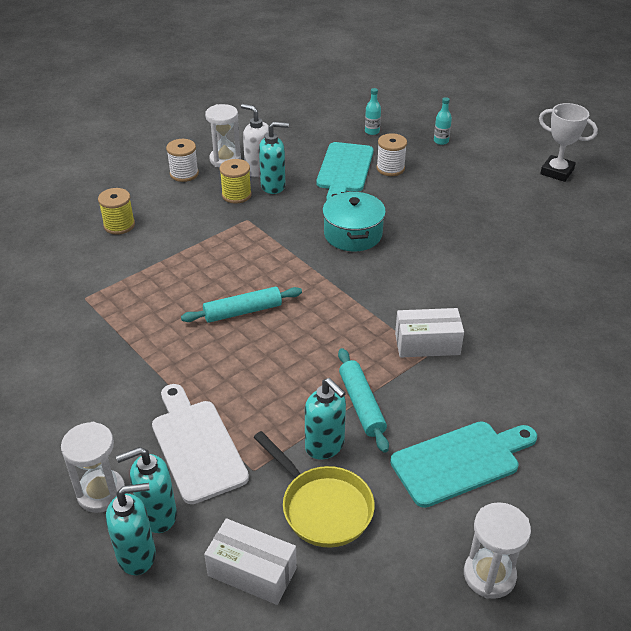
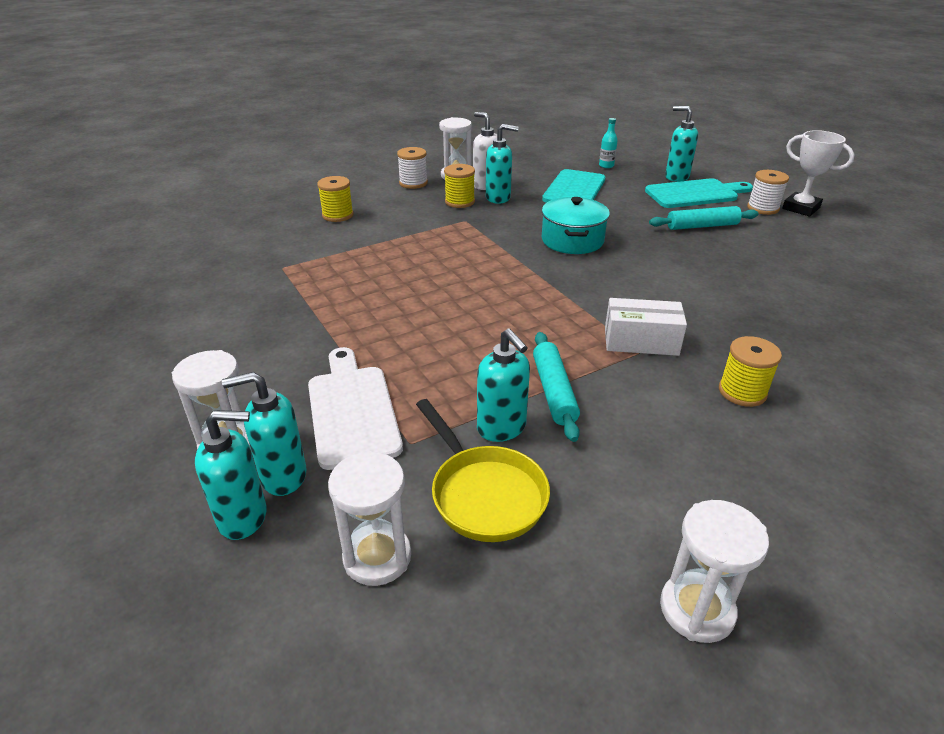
camera: 10 degrees right, 5 degrees down
turquoise rolling pin [181,287,302,323] -> turquoise rolling pin moved to [649,206,759,230]
white box [204,518,297,605] -> white hourglass [328,451,411,586]
white spool [376,133,407,176] -> white spool moved to [747,170,789,215]
turquoise cutting board [390,421,537,508] -> turquoise cutting board moved to [645,178,753,208]
turquoise bottle [434,97,452,145] -> turquoise soap dispenser [665,106,698,182]
none -> yellow spool [719,336,782,407]

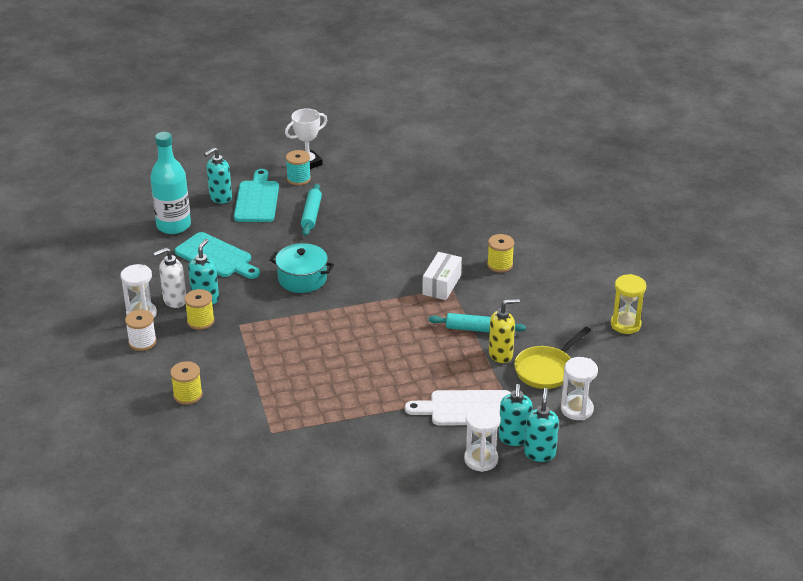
camera: 75 degrees left, 0 degrees up
yellow pan [416,399,550,542] -> yellow pan turned 150 degrees clockwise [514,327,591,389]
turquoise soap dispenser [477,329,530,442] -> yellow soap dispenser [489,299,520,363]
turquoise bottle [599,118,618,168] -> turquoise bottle [150,132,191,234], size x2.46
white hourglass [660,500,769,643] -> yellow hourglass [611,274,646,334]
white spool [747,170,789,215] -> turquoise spool [286,150,311,185]

